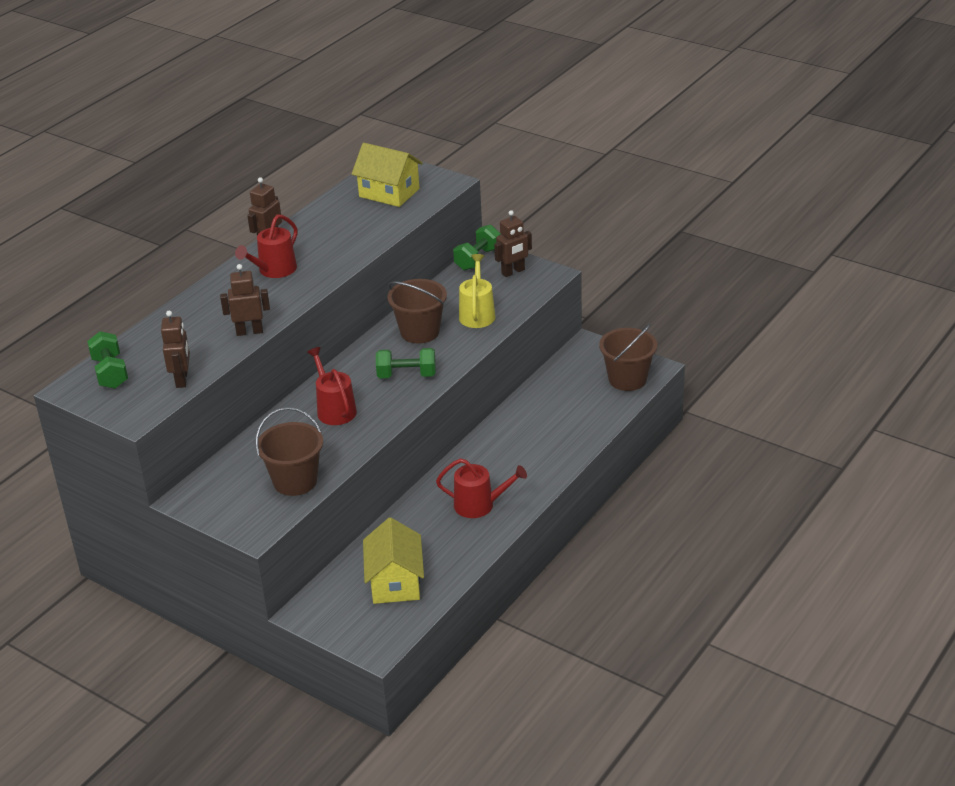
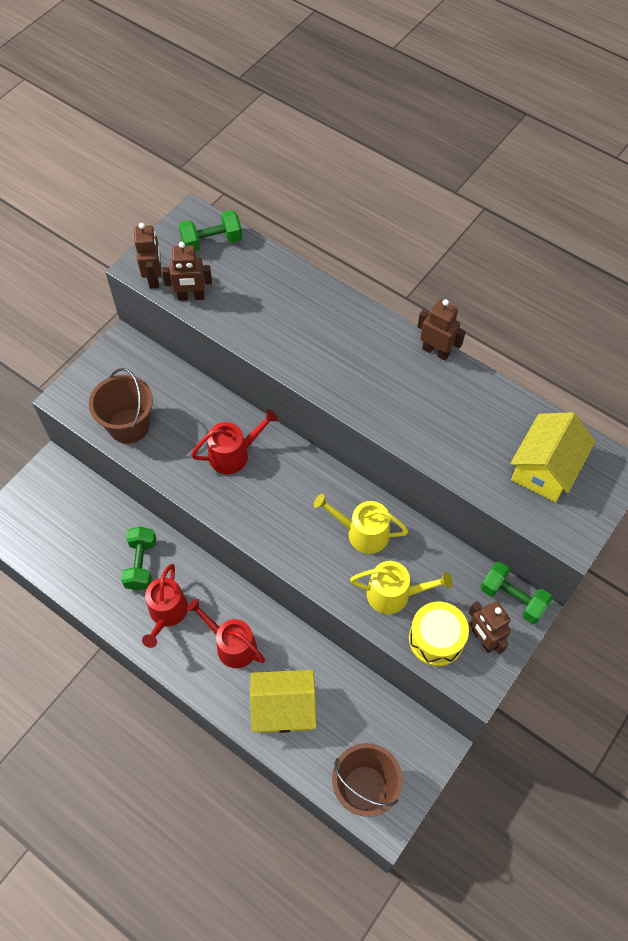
camera: 90 degrees right, 25 degrees up
brown robot [220,264,270,336] -> brown robot moved to [134,223,161,289]
red watering can [235,214,298,278] -> red watering can moved to [187,599,265,668]
yellow house [363,517,424,604] -> yellow house moved to [250,670,317,733]
green dumbbell [376,348,436,378] -> green dumbbell moved to [121,527,156,591]
brown bucket [387,279,447,343] -> yellow watering can [314,494,408,554]
none -> yellow drum [409,602,469,666]

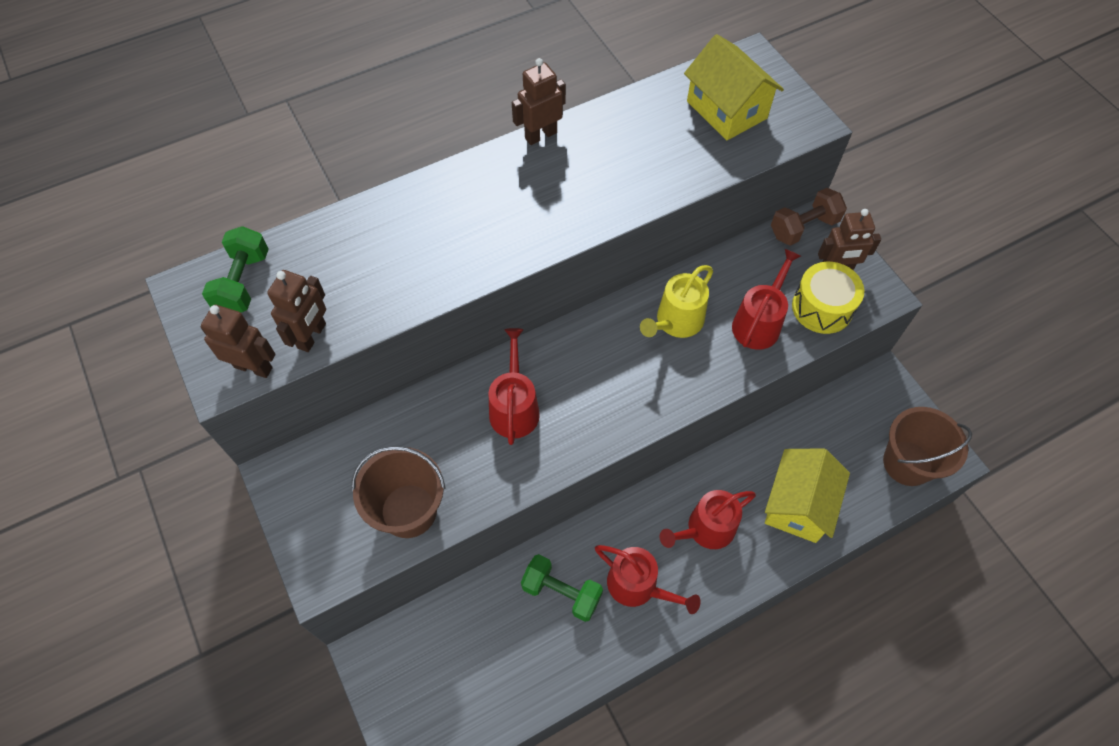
camera: 65 degrees left, 0 degrees up
yellow watering can [350,561,452,614] -> red watering can [732,249,801,350]
green dumbbell [481,562,553,624] -> brown dumbbell [771,188,847,246]

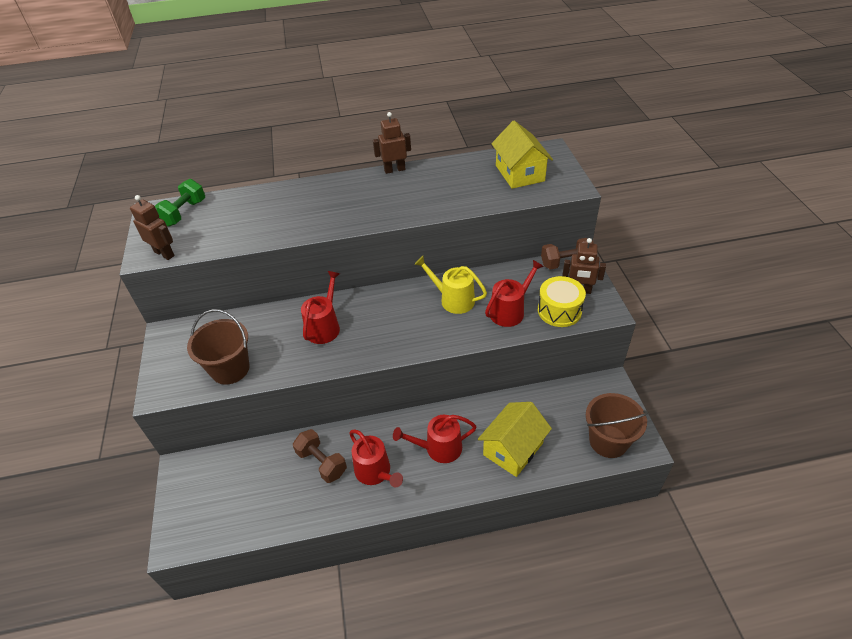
camera: 20 degrees right, 15 degrees down
brown robot [267,270,326,352] -> none
green dumbbell [521,554,603,622] -> brown dumbbell [293,429,347,483]
yellow watering can [640,265,713,338] -> yellow watering can turned 60 degrees clockwise [414,256,487,314]

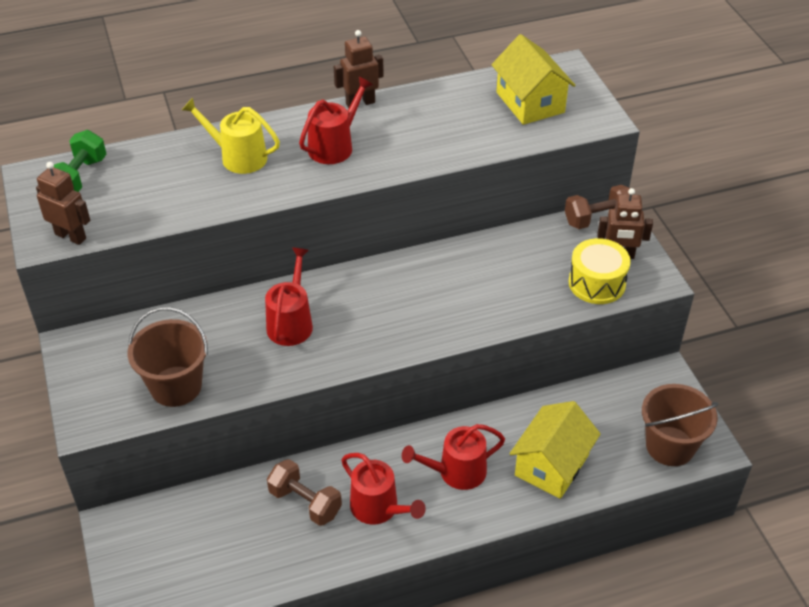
camera: 10 degrees left, 0 degrees up
yellow watering can [414,256,487,314] -> yellow watering can moved to [182,98,280,174]
red watering can [485,260,544,327] -> red watering can moved to [299,77,373,164]

